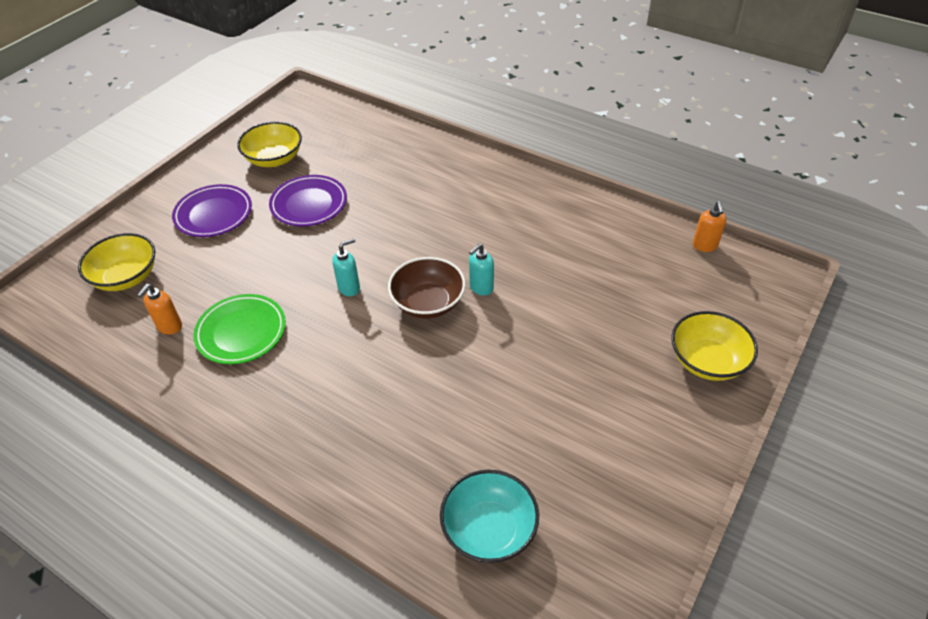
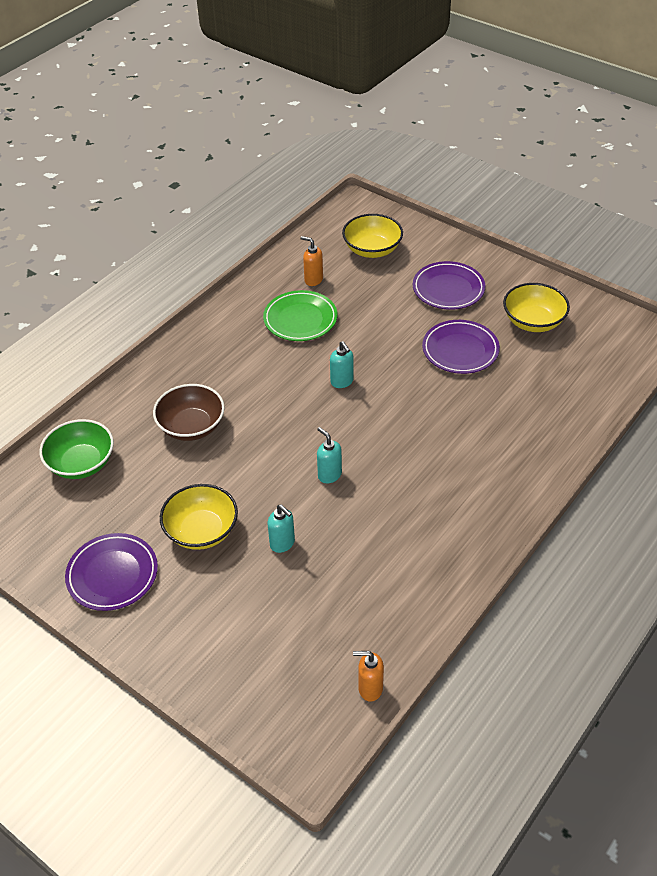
camera: 95 degrees right, 0 degrees up
brown bowl [388,257,466,319] -> brown bowl moved to [153,384,225,441]
turquoise bowl [440,470,539,563] -> green bowl [39,419,114,479]
yellow bowl [671,311,758,381] -> yellow bowl moved to [160,484,238,550]
none -> purple plate [65,533,158,611]
none -> turquoise soap dispenser [267,504,295,553]

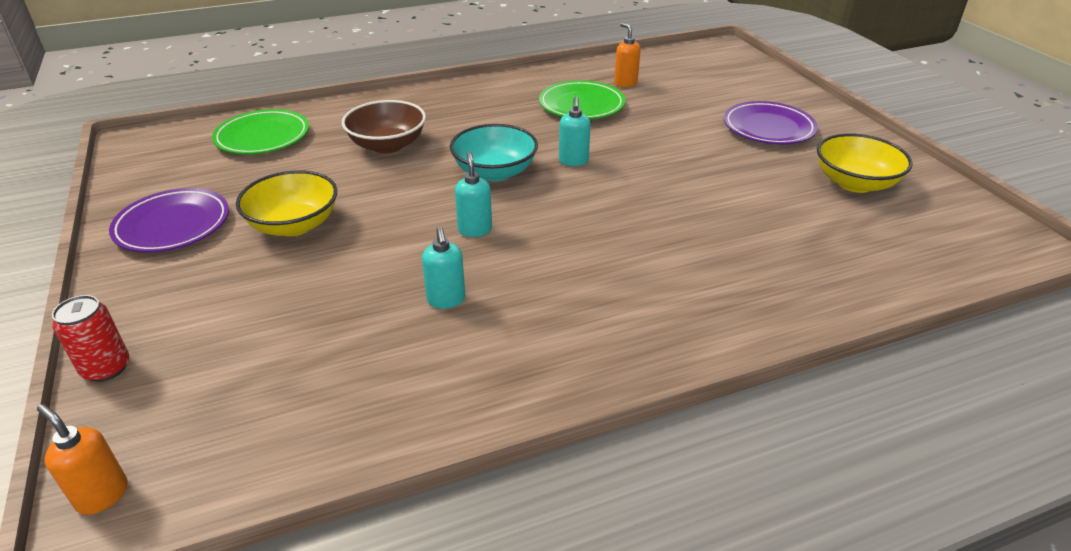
camera: 30 degrees right, 10 degrees down
green bowl [39,419,114,479] -> green plate [212,109,309,154]
turquoise soap dispenser [267,504,295,553] -> turquoise soap dispenser moved to [422,227,465,309]
yellow bowl [342,214,403,258] -> none
orange soap dispenser [353,651,384,702] -> orange soap dispenser moved to [37,404,128,515]
purple plate [422,320,500,374] -> none
none -> red can [52,295,129,382]
none -> turquoise bowl [450,124,538,181]

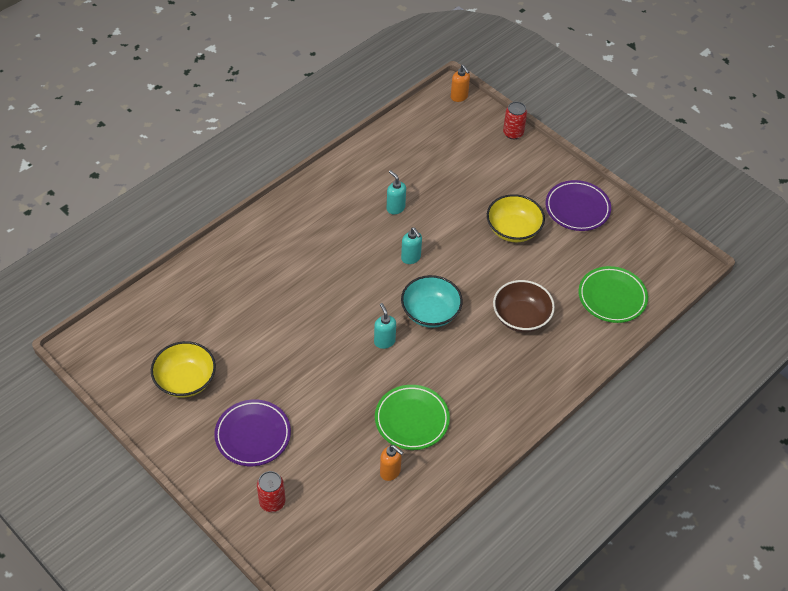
camera: 155 degrees right, 15 degrees up
orange soap dispenser [37,404,128,515] -> orange soap dispenser turned 45 degrees clockwise [451,65,470,102]
none -> red can [257,471,285,512]

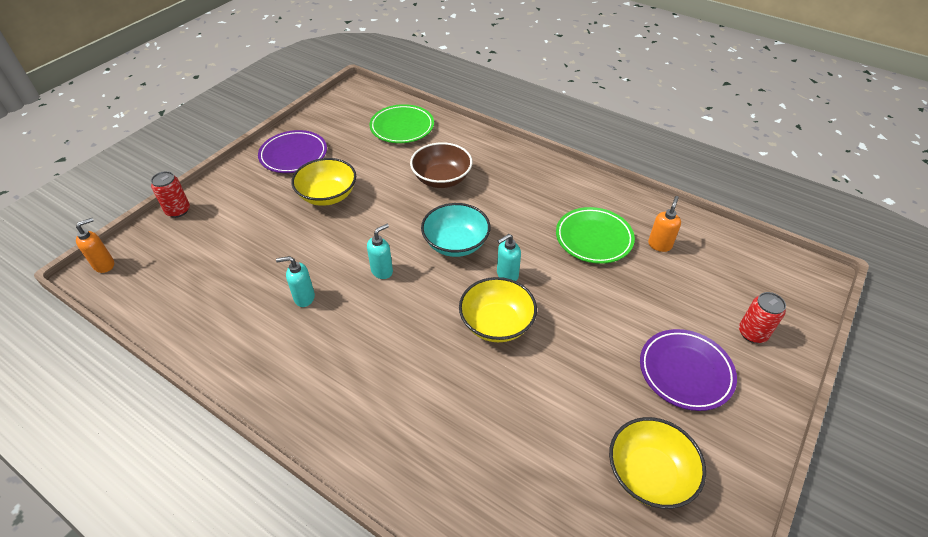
camera: 100 degrees left, 5 degrees down
turquoise soap dispenser [387,170,406,214] -> turquoise soap dispenser turned 45 degrees clockwise [276,256,315,307]
none -> yellow bowl [459,277,537,342]

